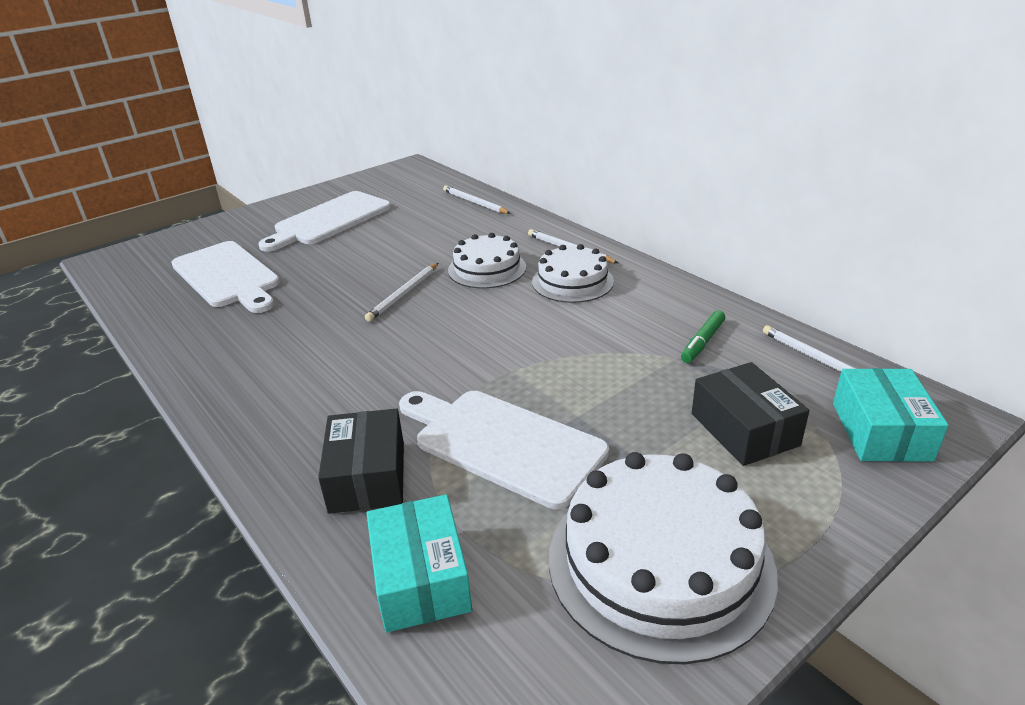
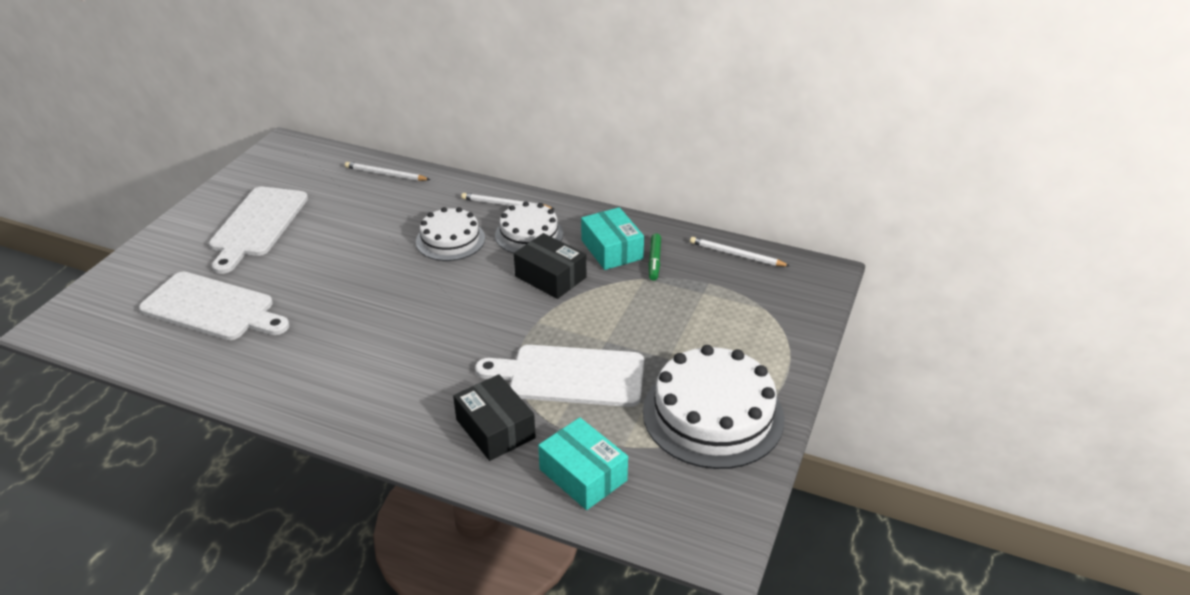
camera: 30 degrees left, 5 degrees up
white pencil [365,263,438,322] -> none
black box [692,362,809,466] -> black box moved to [514,233,586,299]
turquoise box [833,368,949,462] -> turquoise box moved to [581,207,644,270]

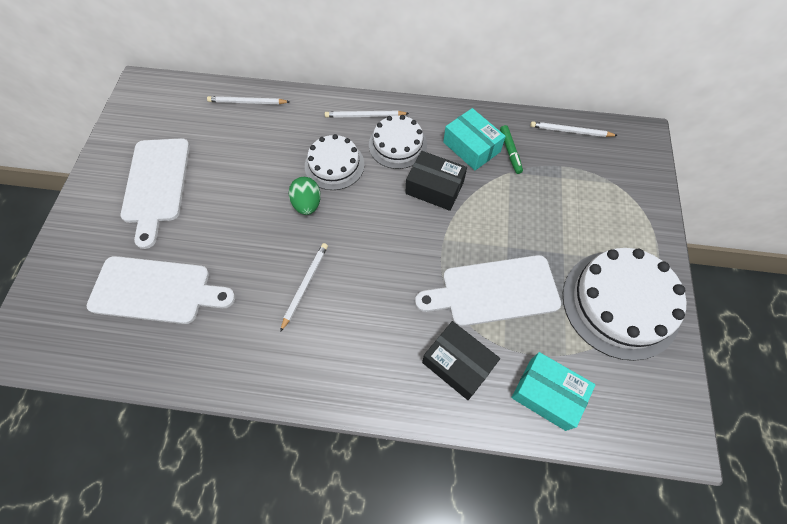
camera: 15 degrees left, 25 degrees up
none -> white pencil [280,243,328,332]
none -> green egg [289,177,321,215]

